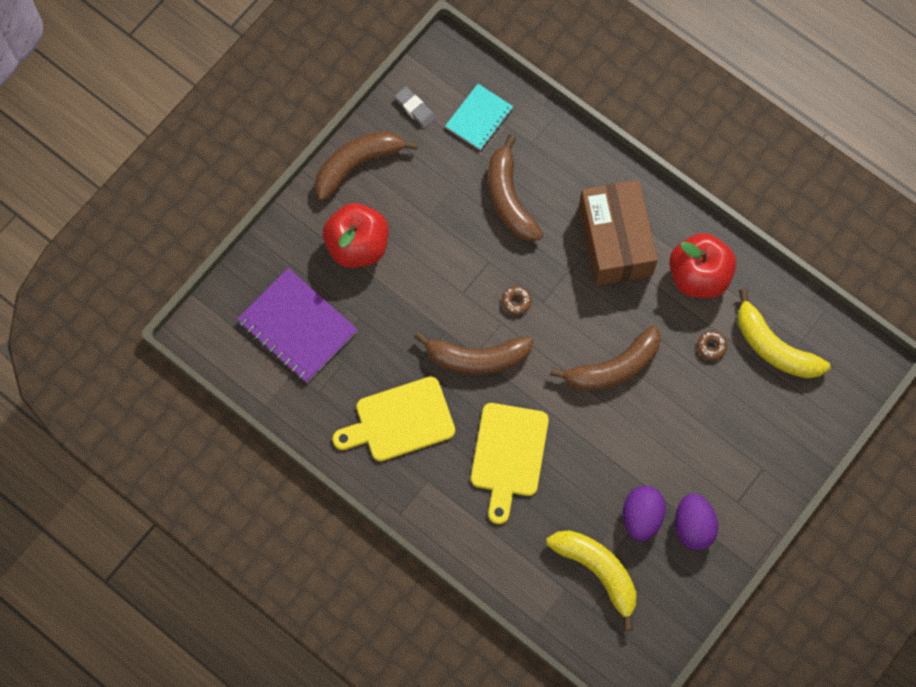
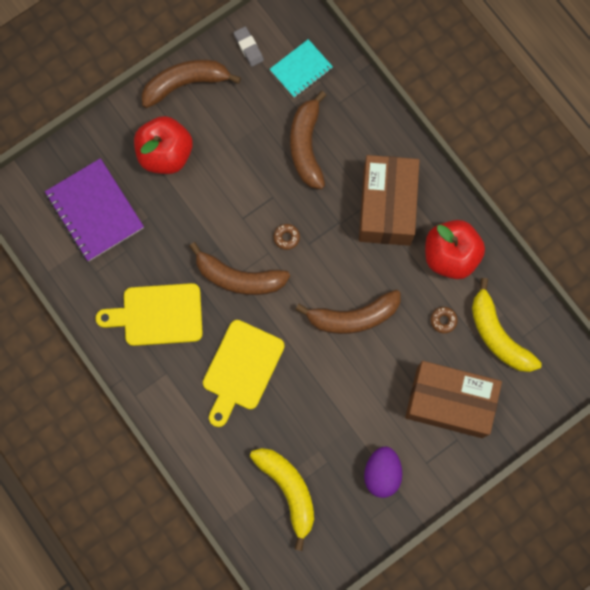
camera: 15 degrees right, 5 degrees up
purple egg [623,486,666,541] -> none
none -> brown box [405,361,502,438]

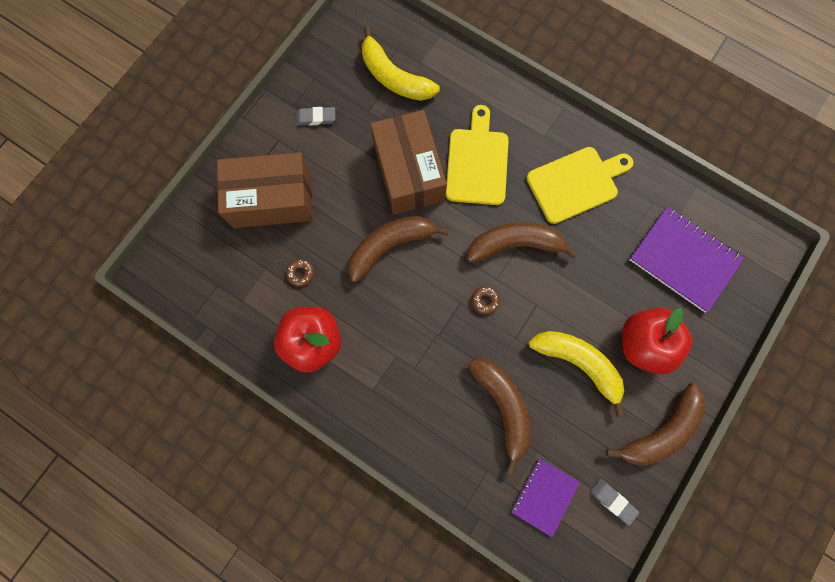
camera: 160 degrees right, 0 degrees up
turquoise notebook [270,39,333,98] -> purple notebook [511,458,580,537]
brown box [359,155,420,246] -> brown box moved to [370,110,447,215]
purple egg [364,446,402,498] -> grey eraser [296,107,335,126]
yellow banana [472,278,542,372] -> yellow banana moved to [529,331,625,417]

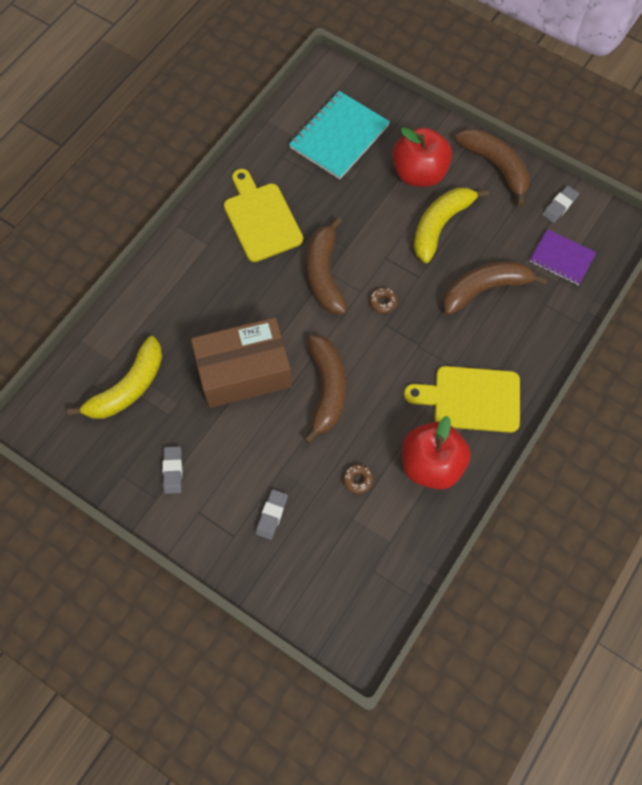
camera: 90 degrees left, 10 degrees down
brown box [217,152,313,228] -> grey eraser [256,489,288,540]
brown banana [348,216,449,282] -> brown banana turned 150 degrees counterclockwise [304,335,346,444]
yellow cutting board [446,105,509,205] -> yellow cutting board moved to [404,366,520,433]
purple notebook [629,206,744,312] -> turquoise notebook [289,91,390,179]

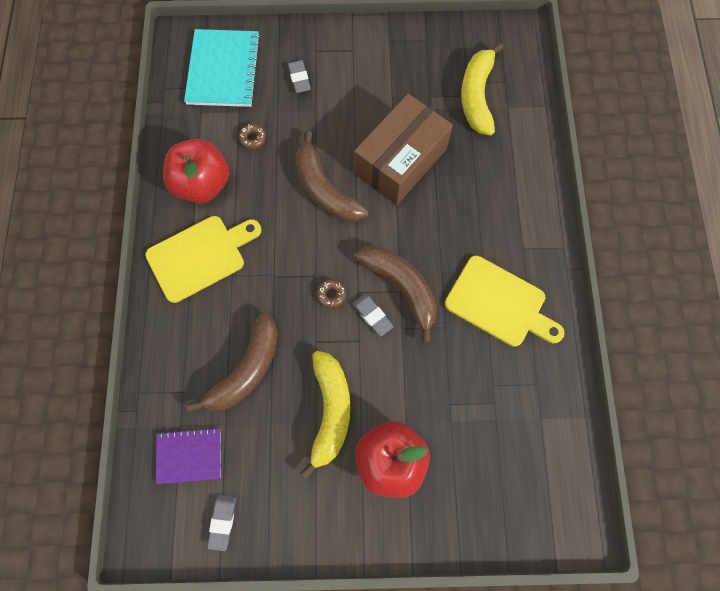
camera: 145 degrees right, 5 degrees up
grey eraser [162,446,182,494] -> grey eraser moved to [353,294,394,337]
turquoise notebook [289,91,390,179] -> turquoise notebook moved to [184,29,261,107]
brown banana [455,129,530,207] -> none

